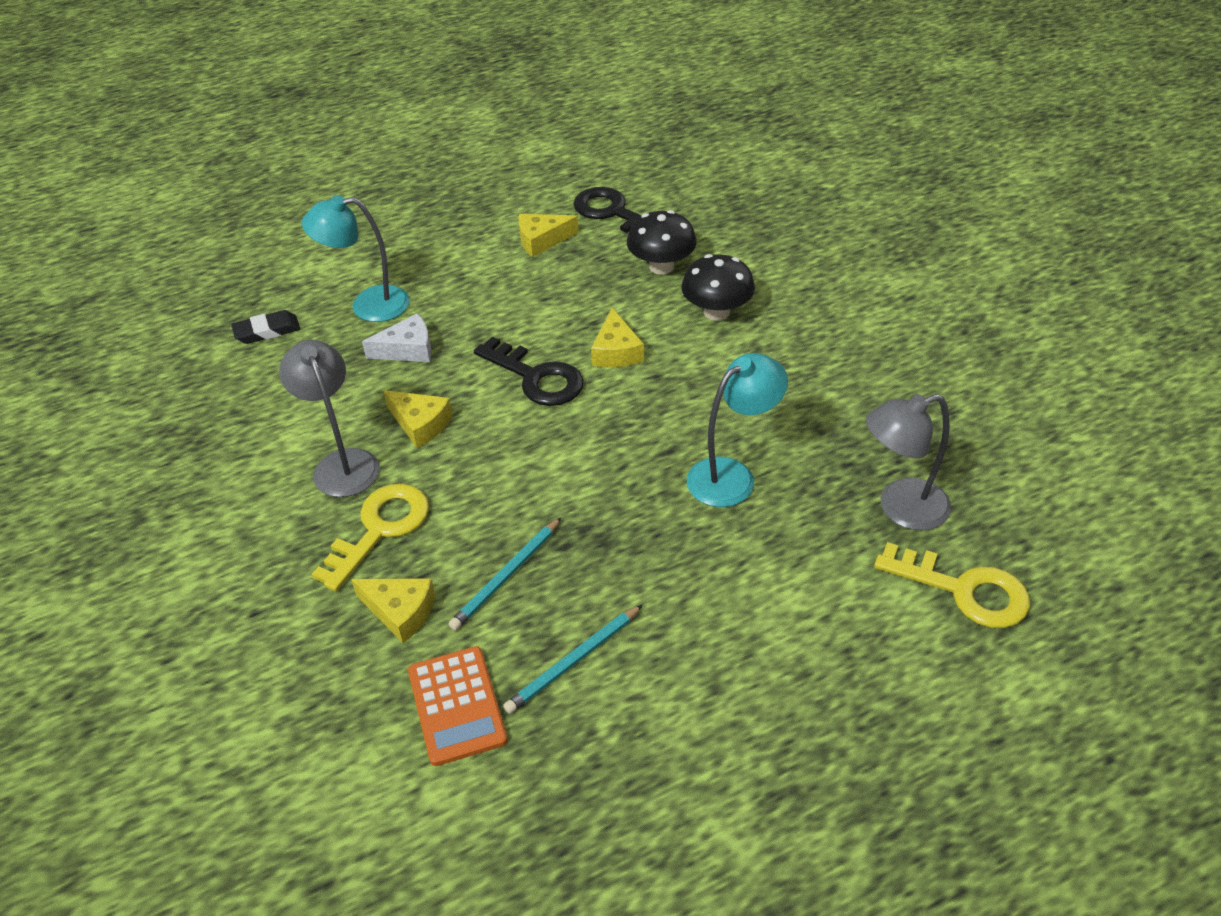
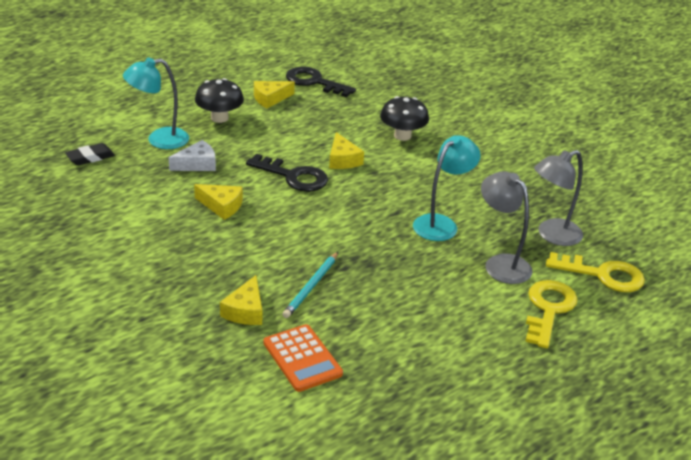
camera: 15 degrees left, 10 degrees down
grey lamp [279,340,380,497] -> grey lamp moved to [481,171,533,284]
yellow key [311,484,429,591] -> yellow key moved to [525,280,578,348]
yellow cheese [351,578,435,643] -> yellow cheese turned 90 degrees clockwise [220,275,262,325]
turquoise pencil [503,605,642,714] -> none
black mushroom [627,210,697,275] -> black mushroom moved to [195,78,244,123]

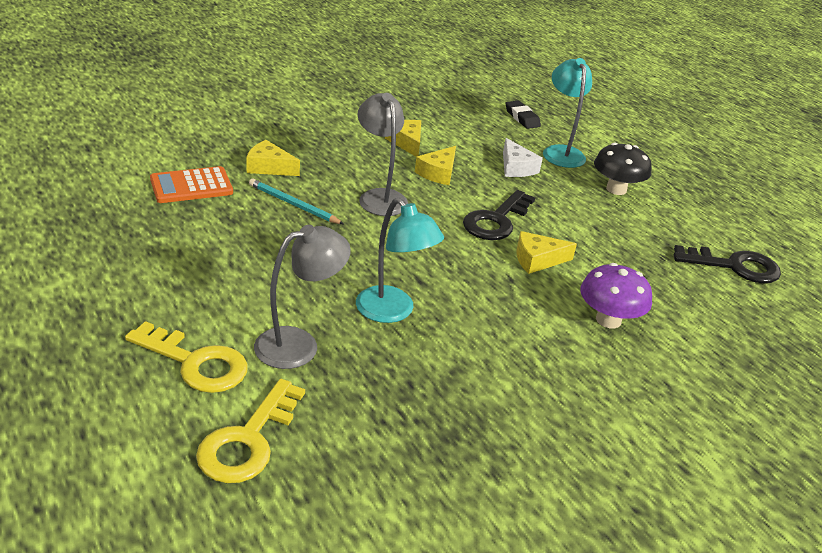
camera: 95 degrees right, 0 degrees up
yellow cheese [254,81,295,108] -> yellow cheese moved to [385,120,421,157]
black key [286,66,356,97] -> black key turned 60 degrees clockwise [673,245,781,283]
black mushroom [380,96,429,141] -> purple mushroom [580,263,652,328]
grey lamp [534,150,583,246] -> grey lamp moved to [358,93,408,216]

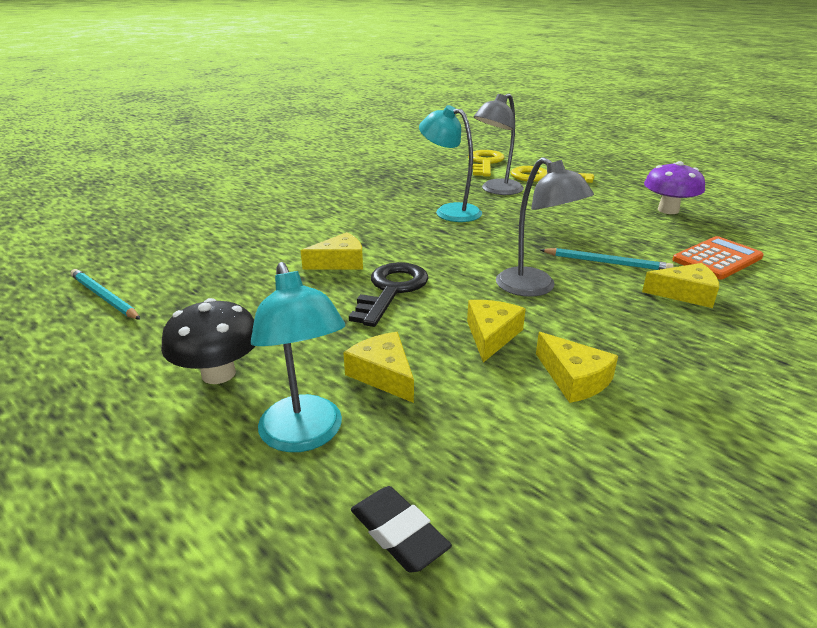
camera: 170 degrees right, 5 degrees down
white cheese [503,138,543,177] -> yellow cheese [343,332,414,403]
purple mushroom [580,263,652,328] -> purple mushroom moved to [644,161,705,214]
black key [673,245,781,283] -> turquoise pencil [71,269,141,320]

